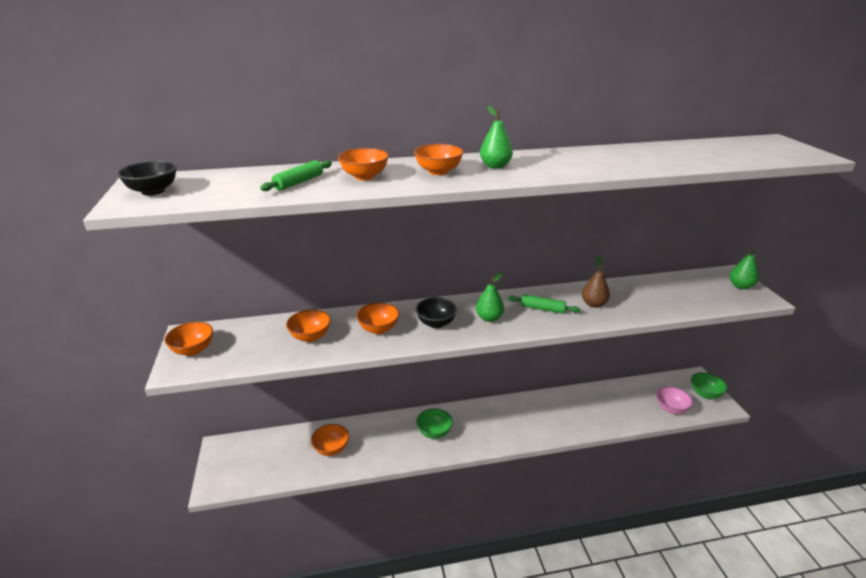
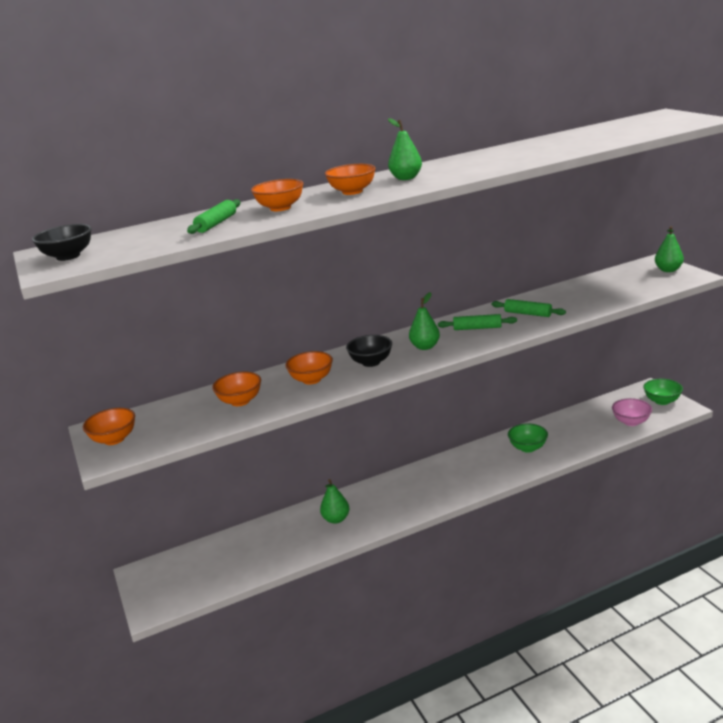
camera: 10 degrees left, 5 degrees down
orange bowl [311,424,349,456] -> none
green bowl [416,408,453,439] -> green bowl moved to [508,424,548,453]
brown pear [582,257,610,308] -> green rolling pin [491,299,566,317]
none -> green pear [320,479,349,524]

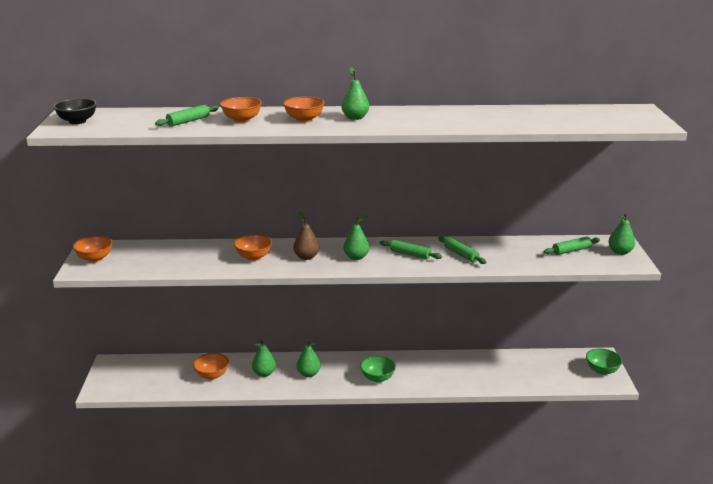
camera: 20 degrees right, 0 degrees up
orange bowl [212,372,261,406] -> orange bowl moved to [193,353,229,380]
black bowl [346,335,392,367] -> brown pear [293,212,319,260]
green bowl [508,424,548,453] -> green bowl moved to [360,356,396,383]
pink bowl [612,398,652,426] -> none
none -> green pear [297,340,321,377]
none -> green rolling pin [544,237,600,255]

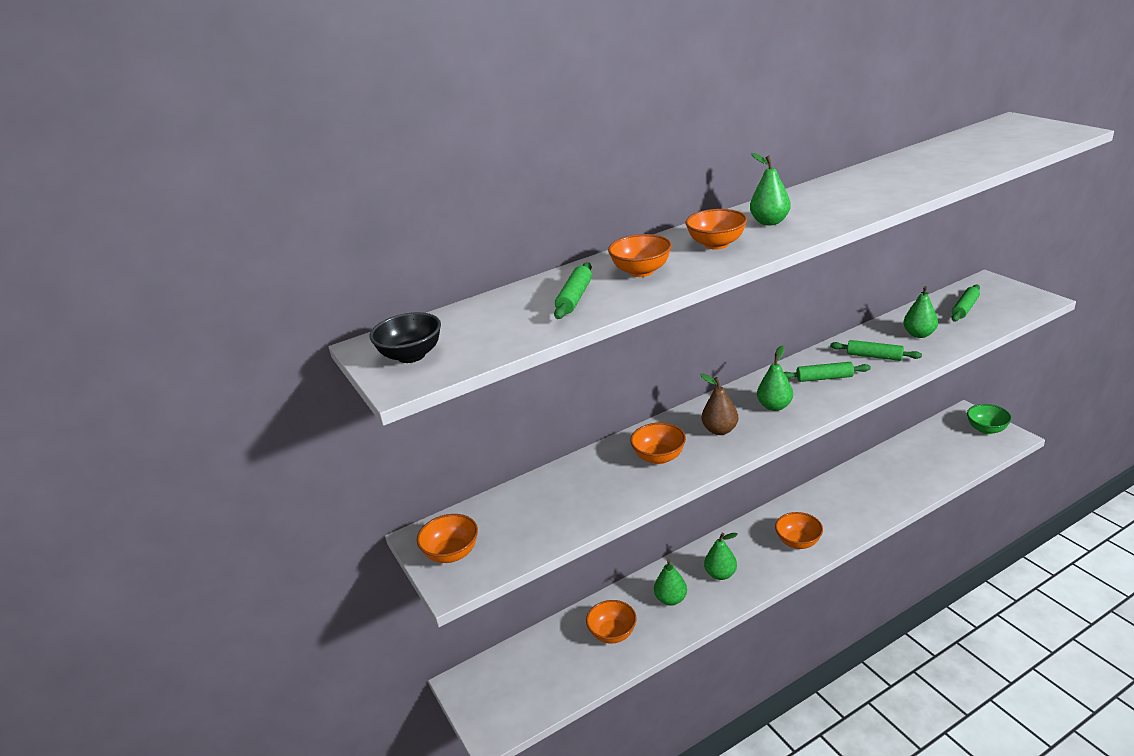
camera: 25 degrees left, 5 degrees up
green bowl [360,356,396,383] -> orange bowl [775,512,823,549]
green pear [608,213,635,255] -> green pear moved to [903,286,938,338]

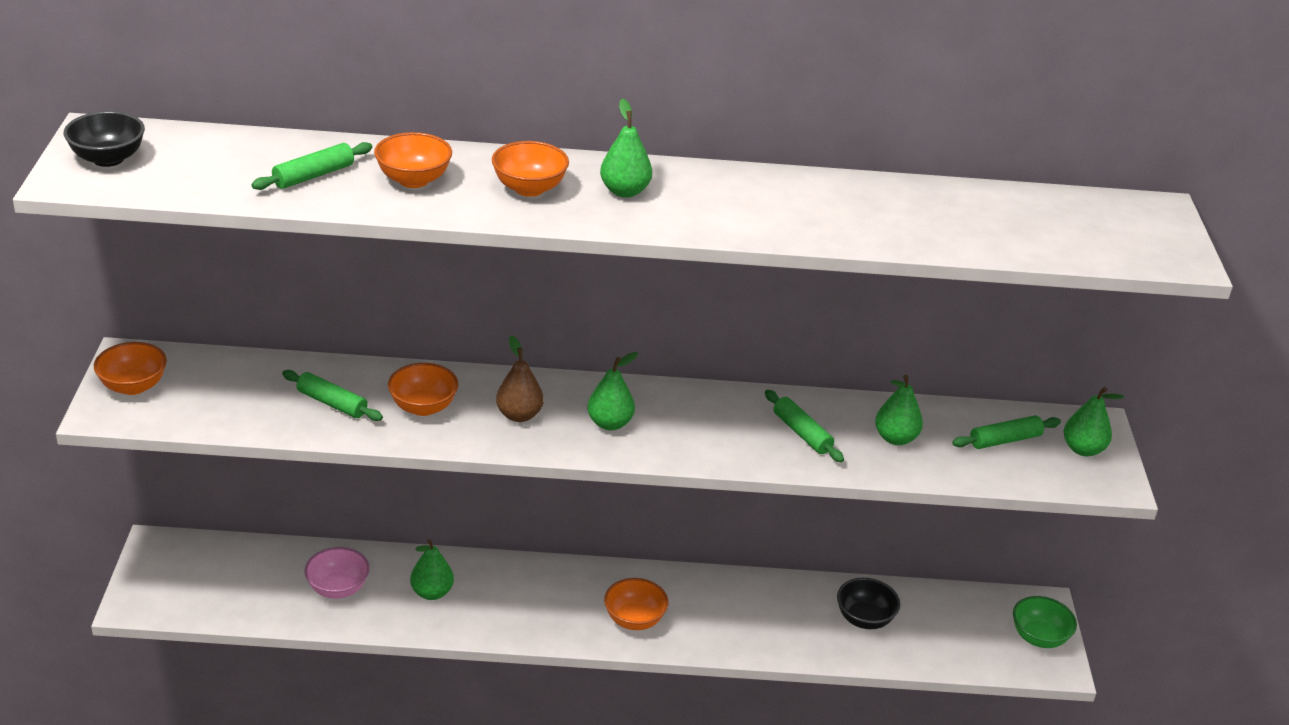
camera: 25 degrees right, 5 degrees up
orange bowl [586,600,637,644] -> pink bowl [304,547,370,599]
green pear [704,532,738,580] -> green pear moved to [1064,387,1124,456]
green rolling pin [784,362,871,382] -> green rolling pin moved to [282,370,383,421]
none -> black bowl [837,578,900,629]

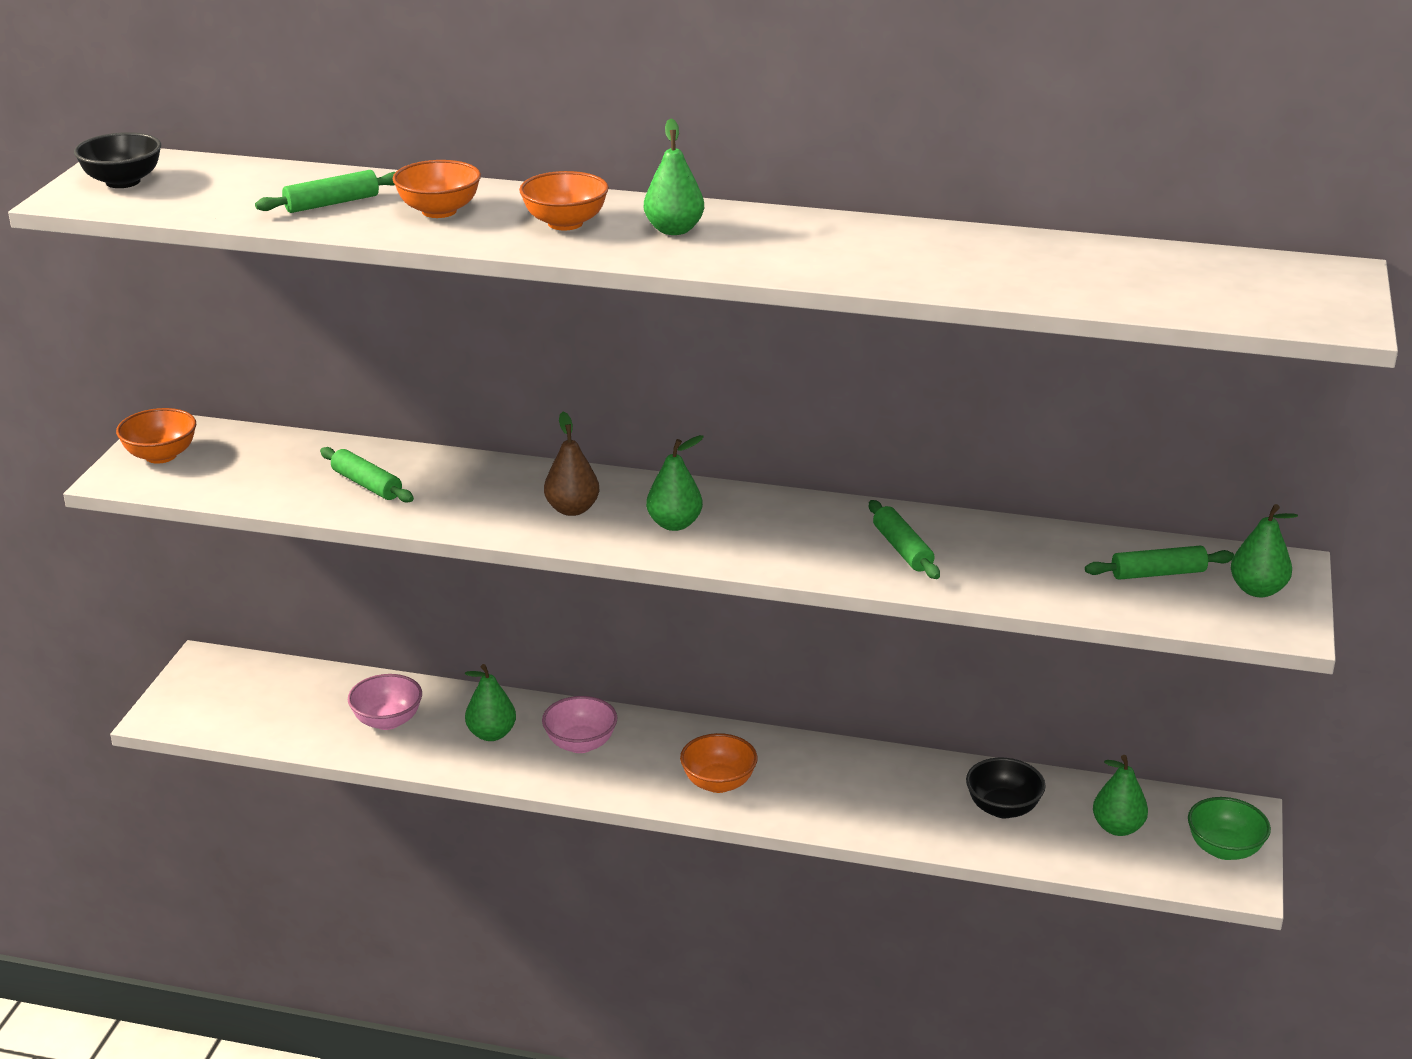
camera: 15 degrees right, 5 degrees down
orange bowl [388,363,458,416] -> none
green pear [875,375,923,445] -> green pear moved to [1093,755,1148,836]
none -> pink bowl [542,696,617,753]

